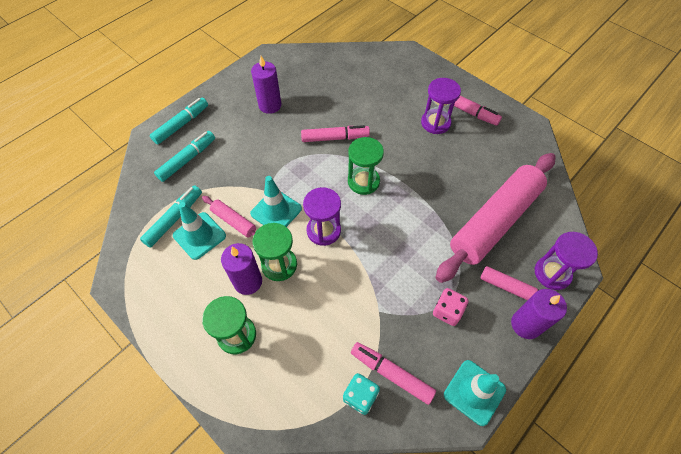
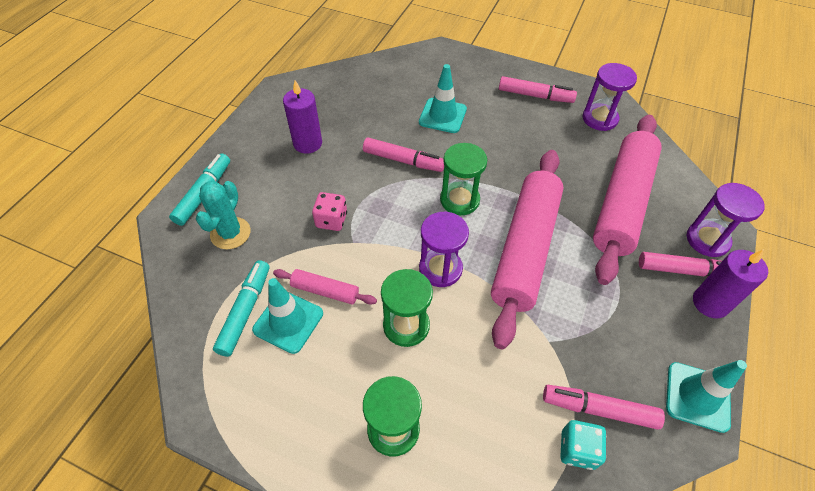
camera: 20 degrees left, 5 degrees down
turquoise marker [154,131,215,182] -> turquoise cactus [196,181,251,249]
purple candle [221,243,262,295] -> none
turquoise traffic cone [250,176,302,227] -> turquoise traffic cone moved to [419,64,467,133]
pink marker [301,125,370,142] -> pink marker turned 45 degrees clockwise [363,137,444,172]
purple hourglass [421,78,461,134] -> purple hourglass moved to [583,63,637,131]
pink dice [433,288,469,326] -> pink dice moved to [312,192,347,231]
none -> pink rolling pin [491,150,564,349]

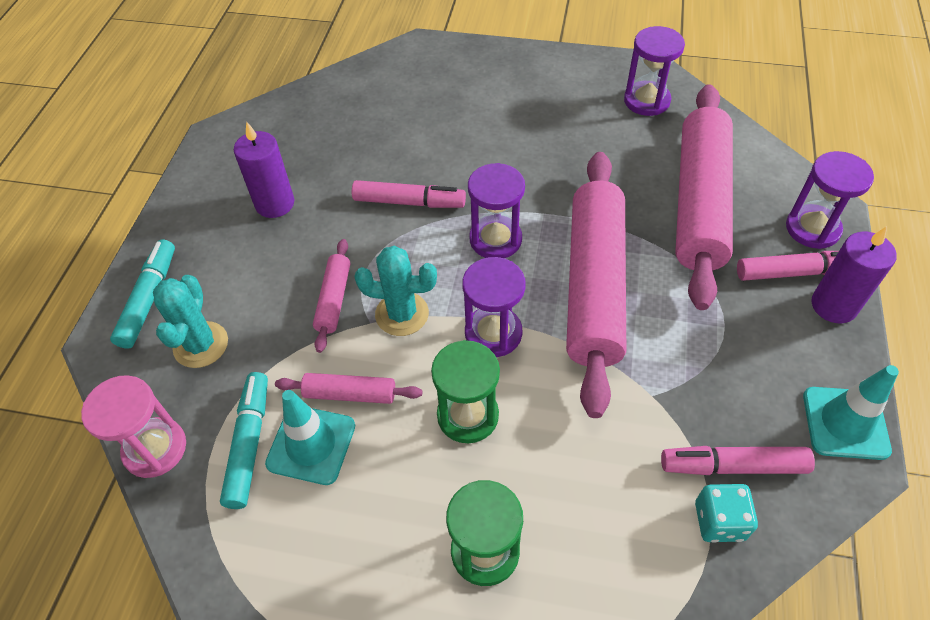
camera: 10 degrees left, 0 degrees up
pink dice [312,192,347,231] -> pink rolling pin [313,239,350,353]
turquoise traffic cone [419,64,467,133] -> none
green hourglass [440,143,487,215] -> purple hourglass [468,163,525,258]
pink marker [499,76,577,103] -> none
none -> pink hourglass [81,375,186,478]
none -> turquoise cactus [354,246,437,336]

